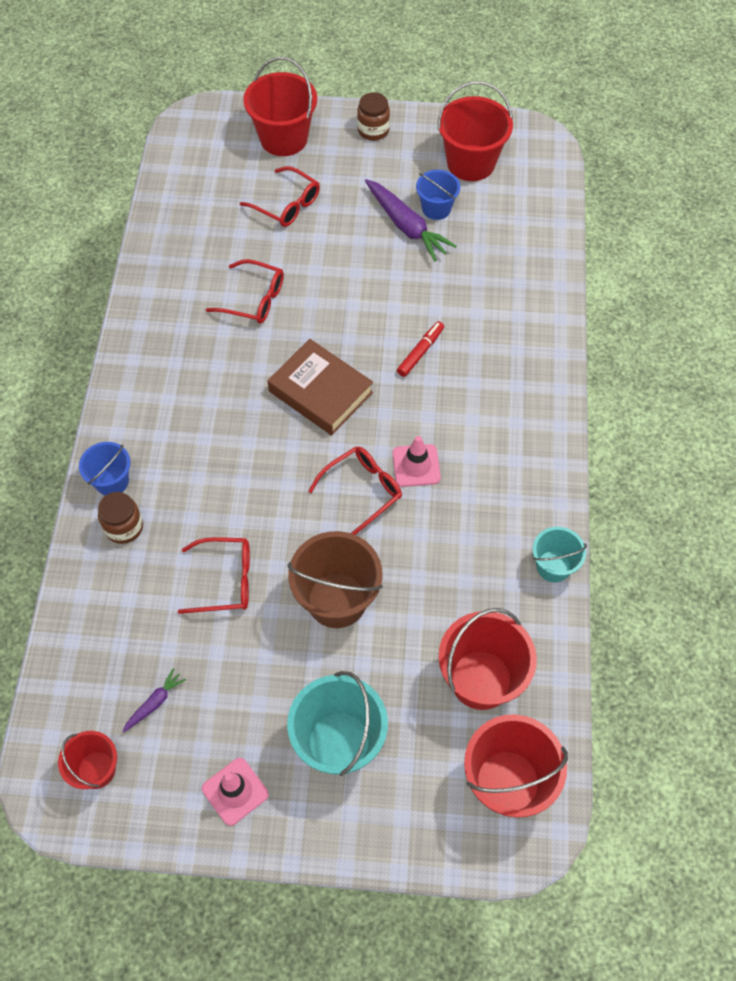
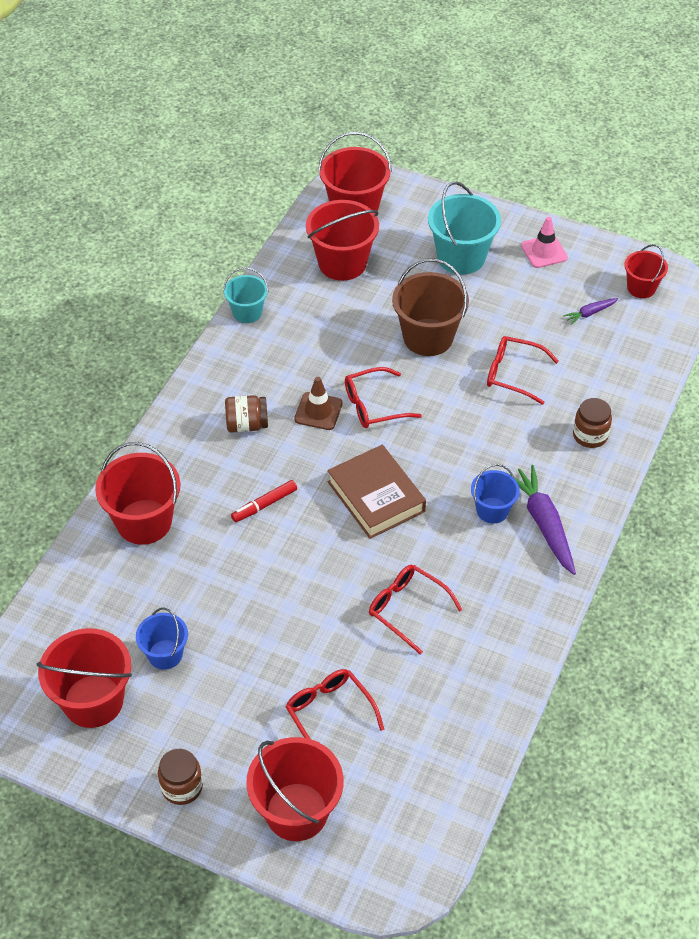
camera: 160 degrees left, 10 degrees down
blue bucket [79,442,130,496] -> blue bucket moved to [471,464,520,523]
purple carrot [365,179,456,261] -> purple carrot moved to [506,465,576,575]
pink traffic cone [393,436,441,487] -> brown traffic cone [294,377,343,430]
none -> red bucket [95,442,180,545]
none -> brown jar [225,395,268,433]

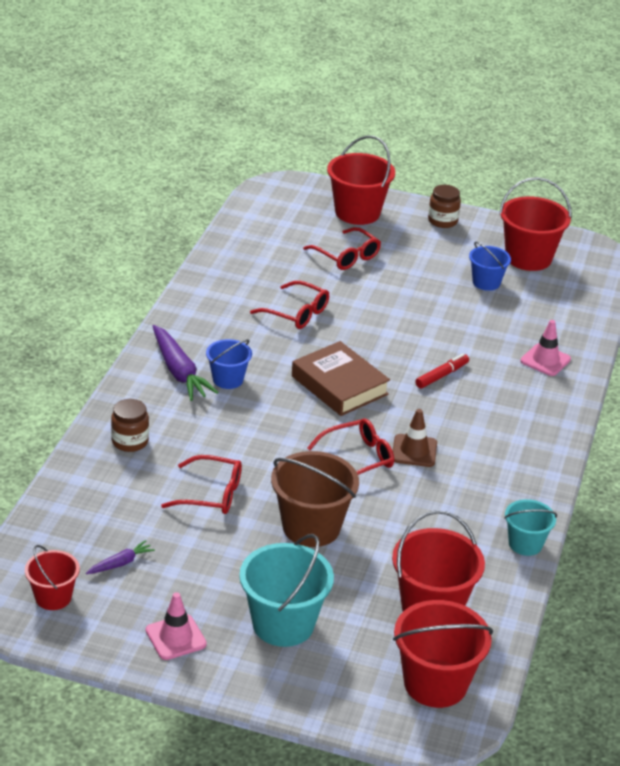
camera: 170 degrees right, 15 degrees down
red bucket [95,442,180,545] -> pink traffic cone [520,320,571,376]
brown jar [225,395,268,433] -> none

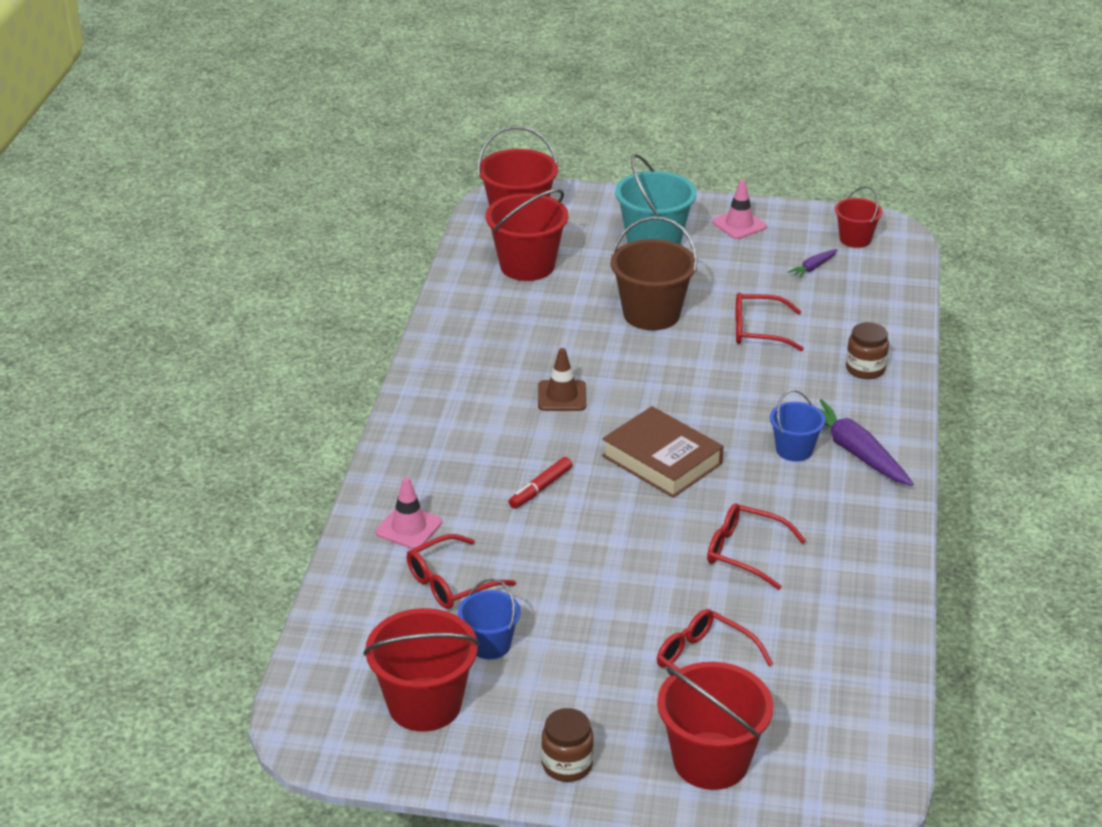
camera: 175 degrees right, 0 degrees up
red glasses [307,418,394,475] -> red glasses moved to [407,534,516,609]
turquoise bucket [504,499,557,556] -> none

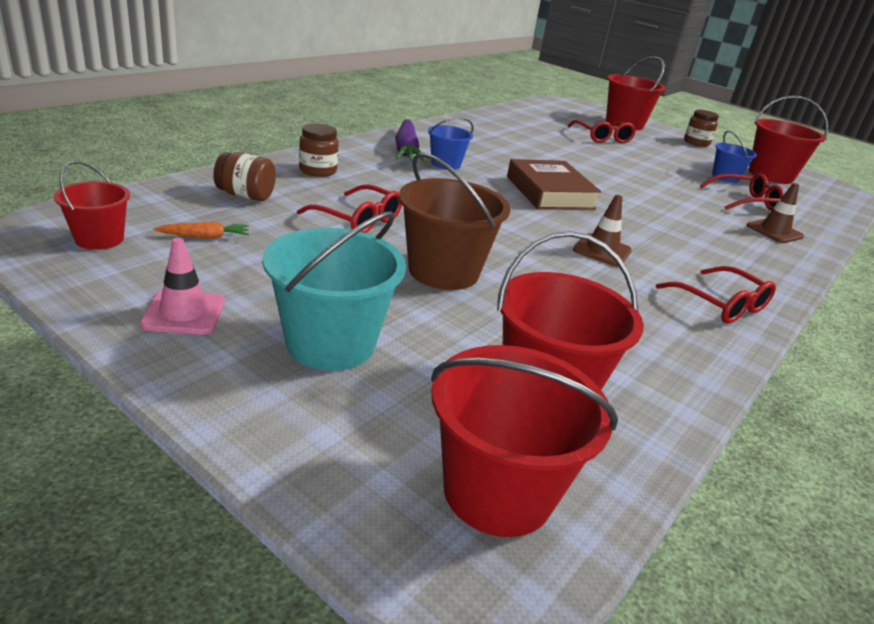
camera: 155 degrees left, 5 degrees down
pink traffic cone [376,477,442,549] -> brown traffic cone [747,183,804,243]
red marker [509,457,572,509] -> none
red glasses [707,503,806,590] -> red glasses moved to [656,266,776,324]
purple carrot [787,249,838,279] -> orange carrot [153,222,249,239]
none -> brown jar [213,152,276,201]

